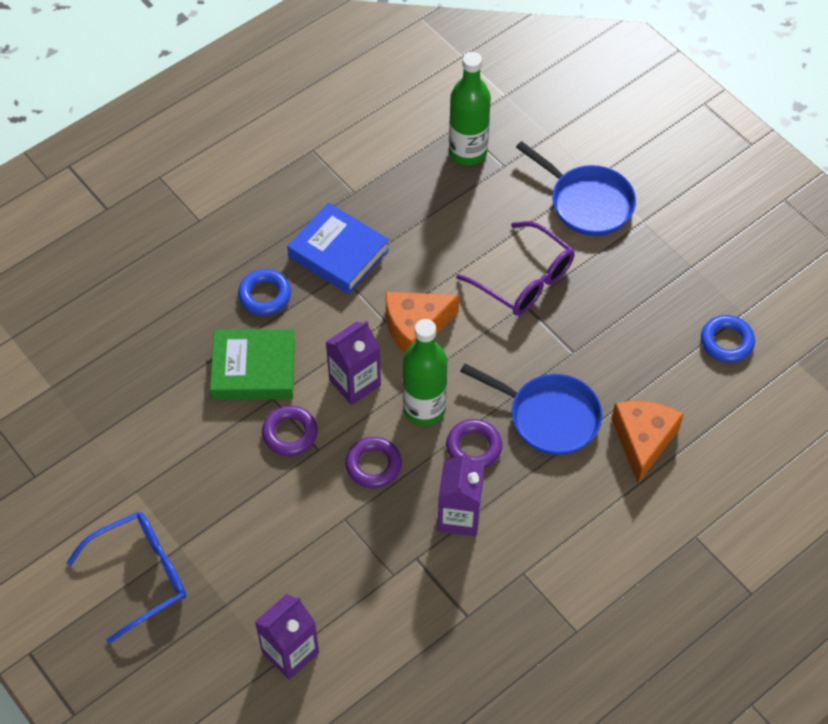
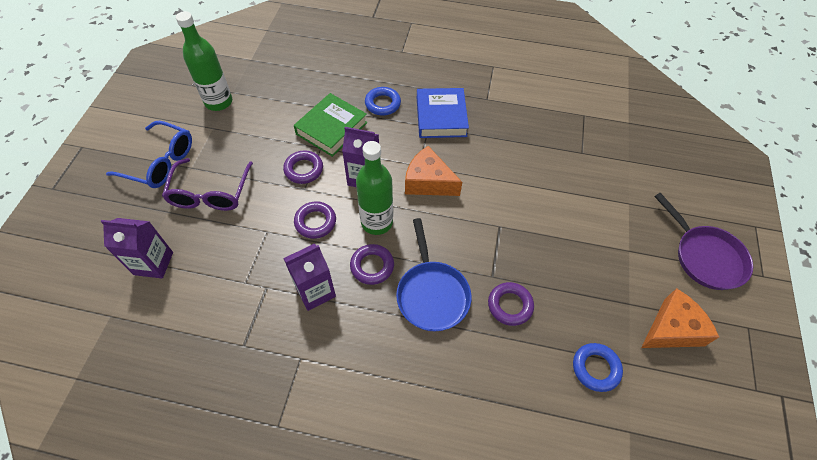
camera: 50 degrees right, 0 degrees up
green book [210,329,295,400] -> green book turned 75 degrees clockwise [294,93,368,157]
green bottle [449,52,491,165] -> green bottle moved to [176,11,232,111]
purple glasses [456,221,575,316] -> purple glasses moved to [162,158,253,211]
blue pan [516,141,636,236] -> none
orange cheese [612,401,684,484] -> orange cheese moved to [641,288,719,348]
none -> purple ring [488,282,534,326]
none -> purple pan [654,193,753,290]

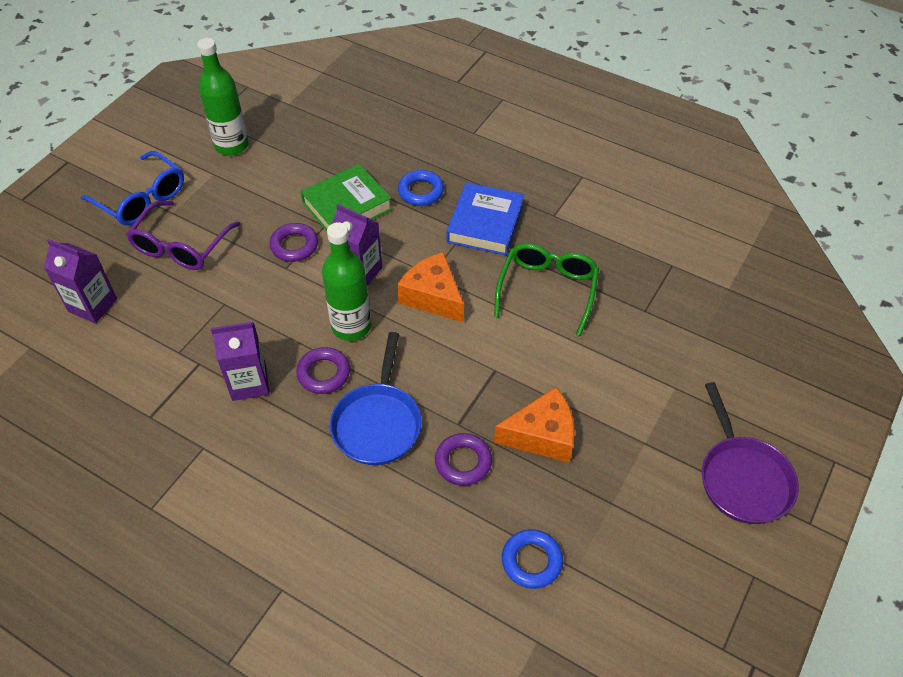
camera: 20 degrees right, 5 degrees down
purple ring [294,201,336,239] -> none
orange cheese [641,288,719,348] -> orange cheese moved to [494,387,575,462]
none -> green glasses [494,243,599,336]

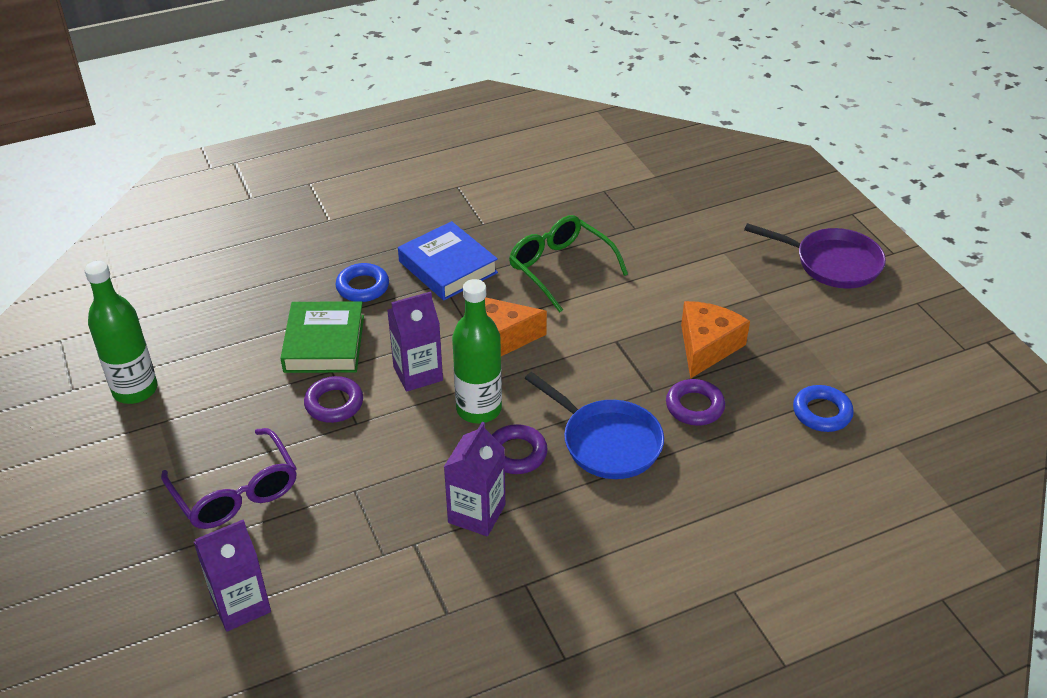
camera: 55 degrees left, 10 degrees down
blue glasses [81,151,184,226] -> none

